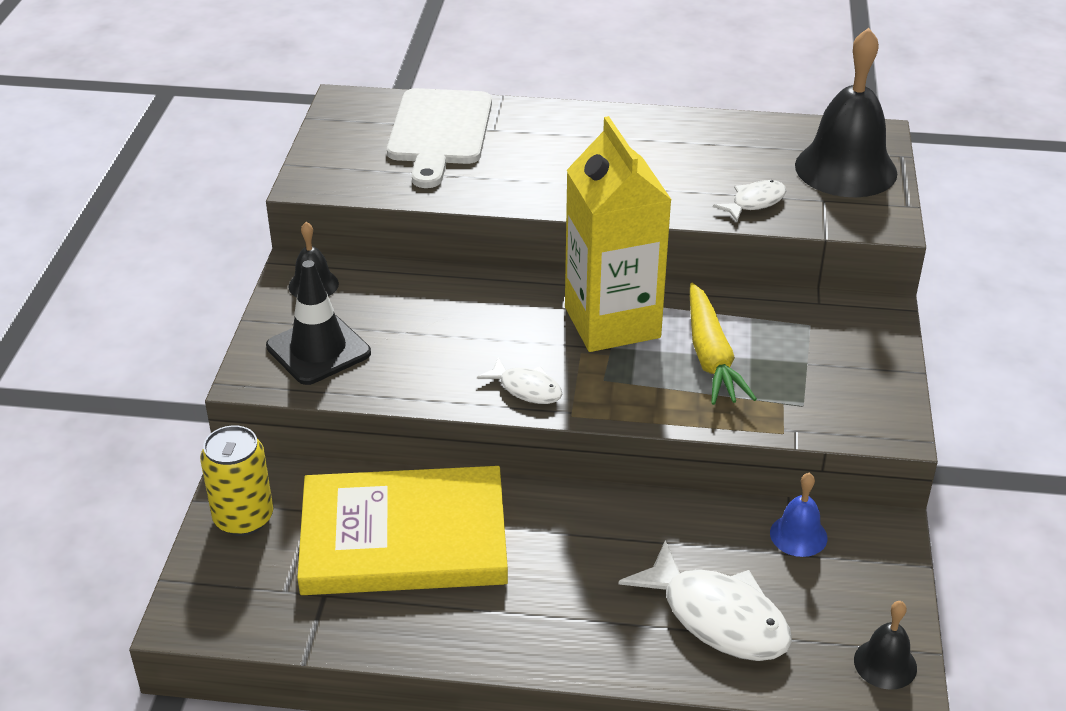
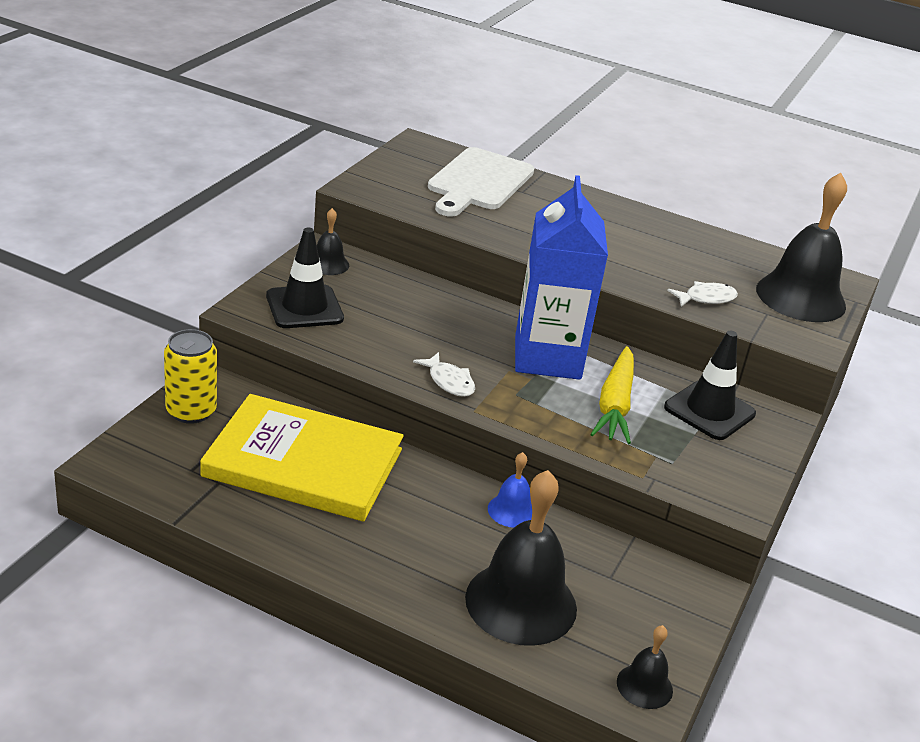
camera: 15 degrees right, 5 degrees down
yellow carton [565,116,672,352] -> blue carton [515,175,608,380]
white fish [619,540,792,661] -> black bell [465,470,577,646]
blue bell [770,473,828,557] -> blue bell moved to [488,452,532,528]
none -> black traffic cone [664,331,756,440]

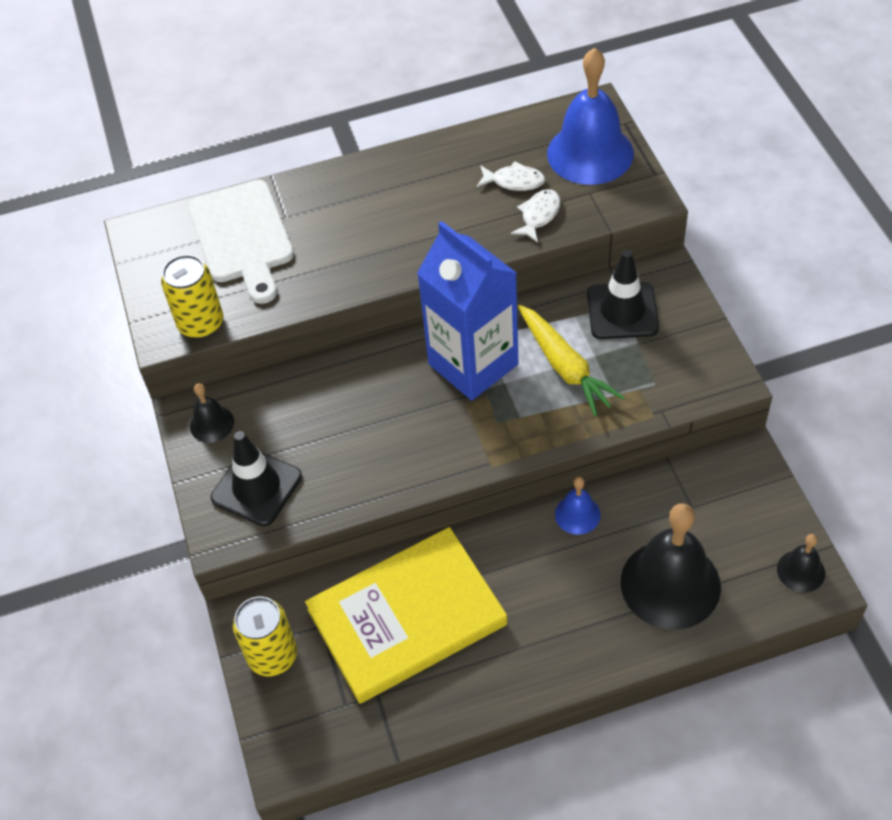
camera: 35 degrees left, 20 degrees up
white fish [413,352,475,397] -> white fish moved to [476,162,545,191]
black bell [756,173,847,322] -> blue bell [547,48,634,185]
none -> yellow can [161,255,223,338]

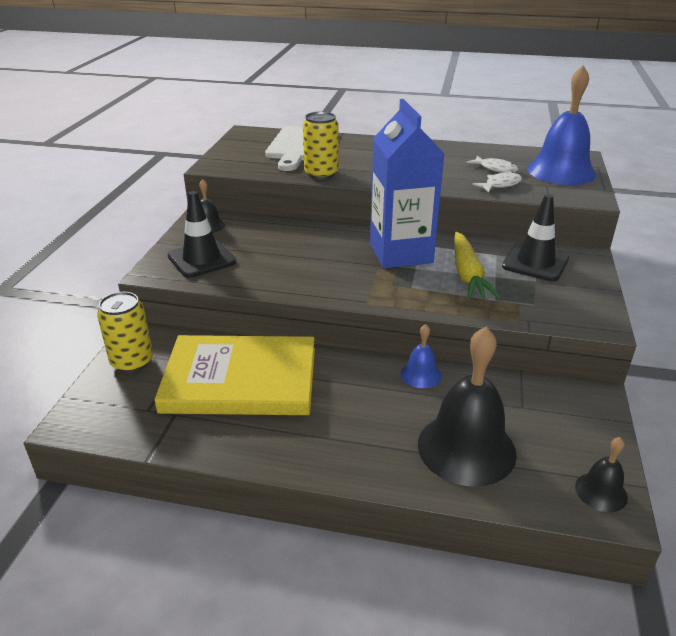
camera: 25 degrees right, 20 degrees down
yellow can [161,255,223,338] -> yellow can moved to [303,112,339,179]

